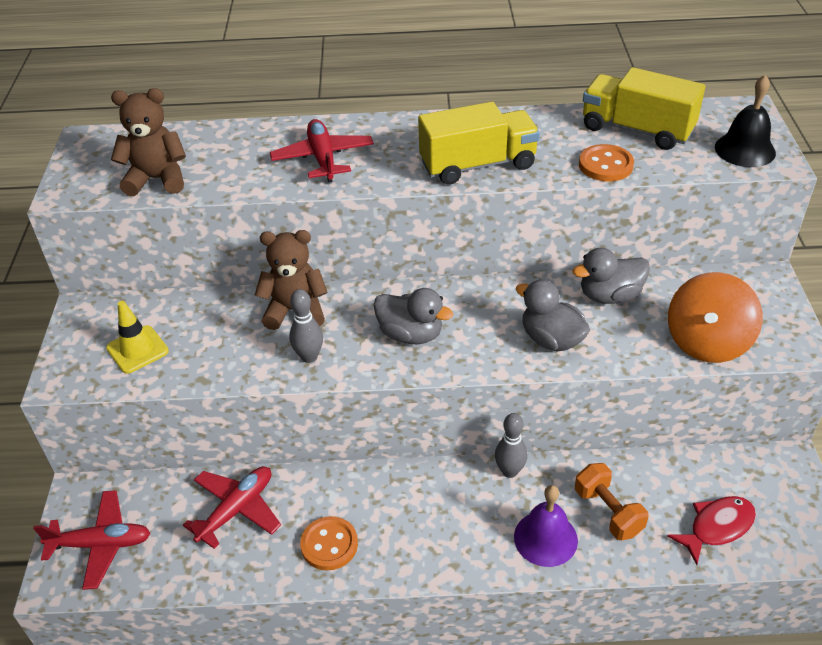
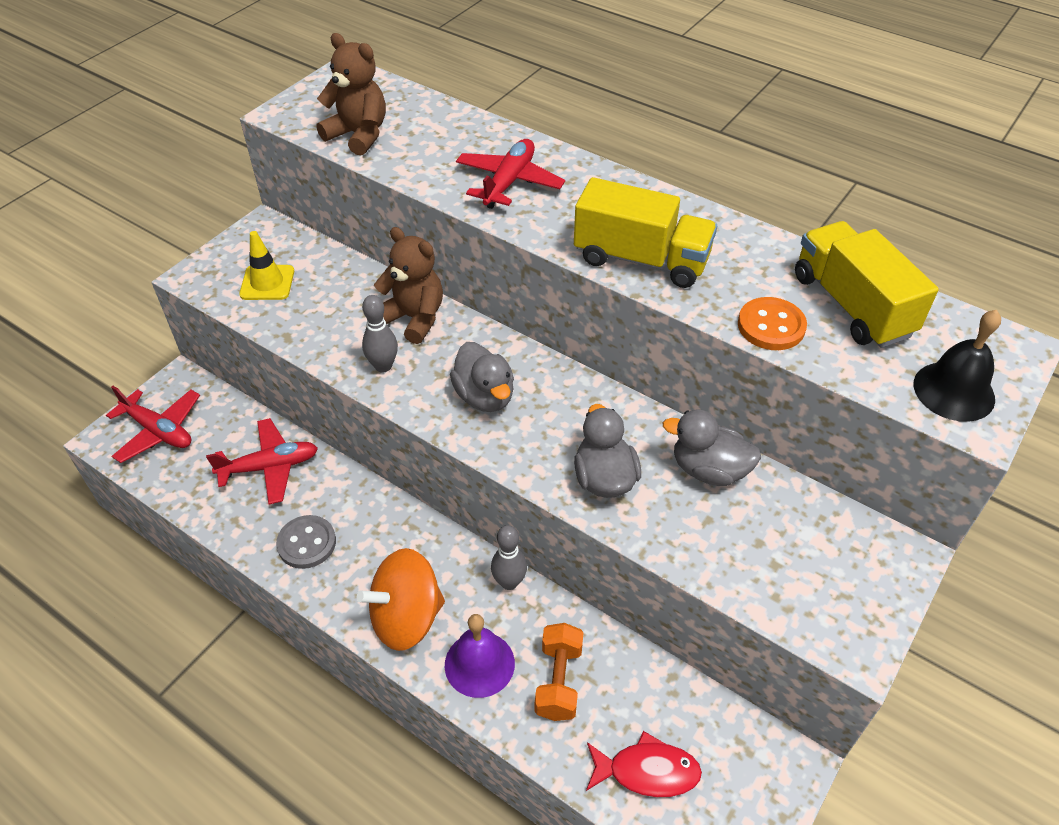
camera: 35 degrees right, 5 degrees up
orange button [300,516,358,570] -> grey button [276,515,336,569]
orange spinning top [668,272,763,363] -> orange spinning top moved to [357,548,445,651]

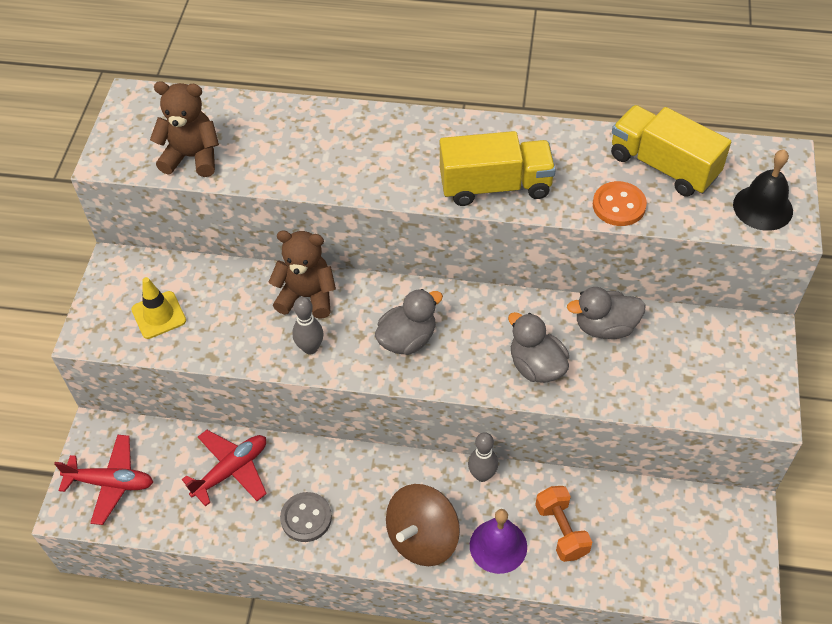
camera: 25 degrees left, 5 degrees up
orange spinning top [357,548,445,651] -> brown spinning top [386,484,460,566]
grey duck [450,342,514,412] -> grey duck turned 75 degrees counterclockwise [375,289,443,355]
red plane [456,139,565,209] -> none
red fish [586,731,702,797] -> none

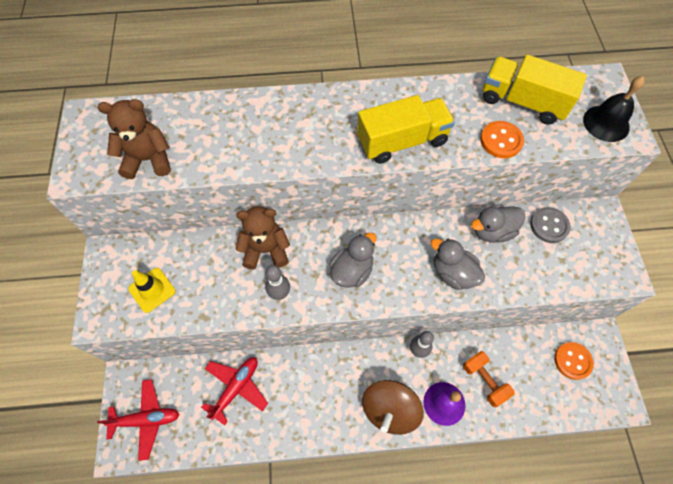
camera: 15 degrees left, 10 degrees up
grey button [280,492,332,542] -> grey button moved to [530,207,571,243]
none -> orange button [554,342,594,380]

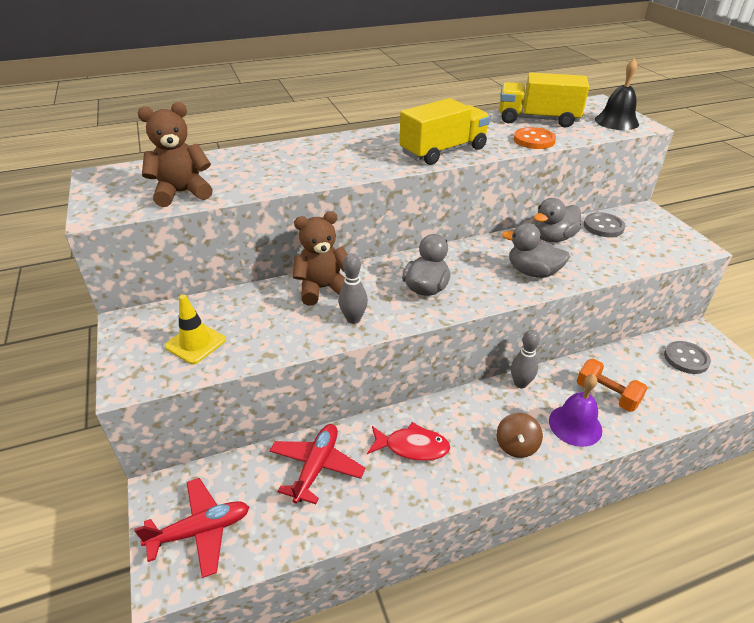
camera: 15 degrees left, 25 degrees down
brown spinning top [362,380,424,435] -> brown spinning top [497,413,543,458], size x0.58
orange button [554,342,594,380] -> grey button [664,341,711,374]
none -> red fish [367,422,450,461]

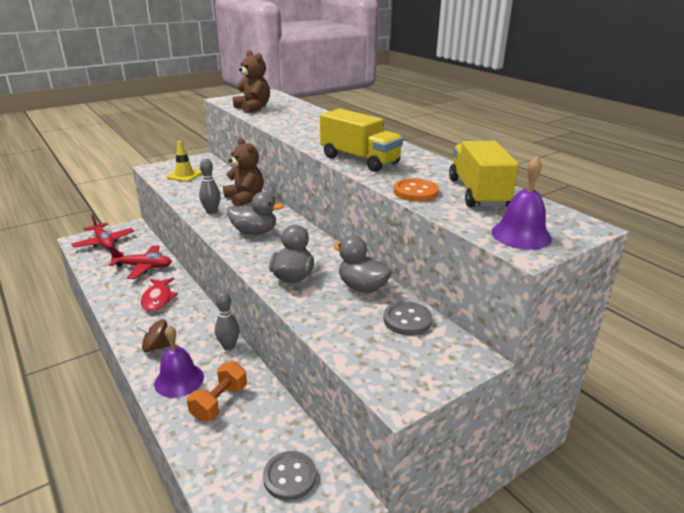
camera: 75 degrees right, 10 degrees down
black bell [595,58,639,130] -> purple bell [491,156,552,250]

